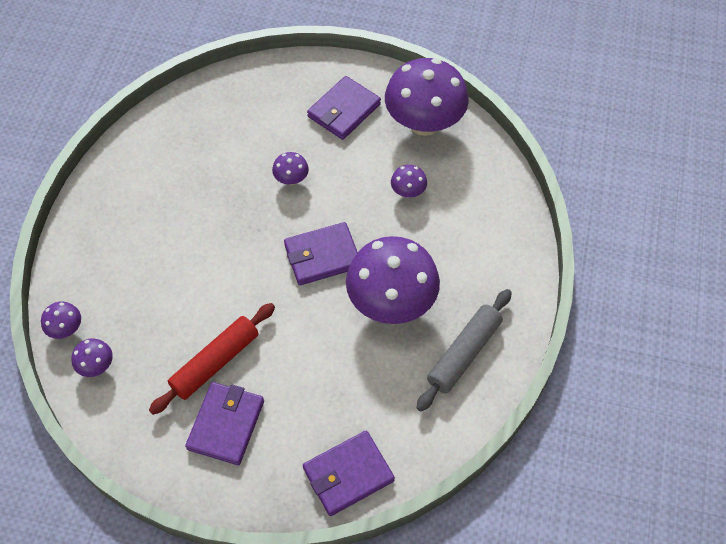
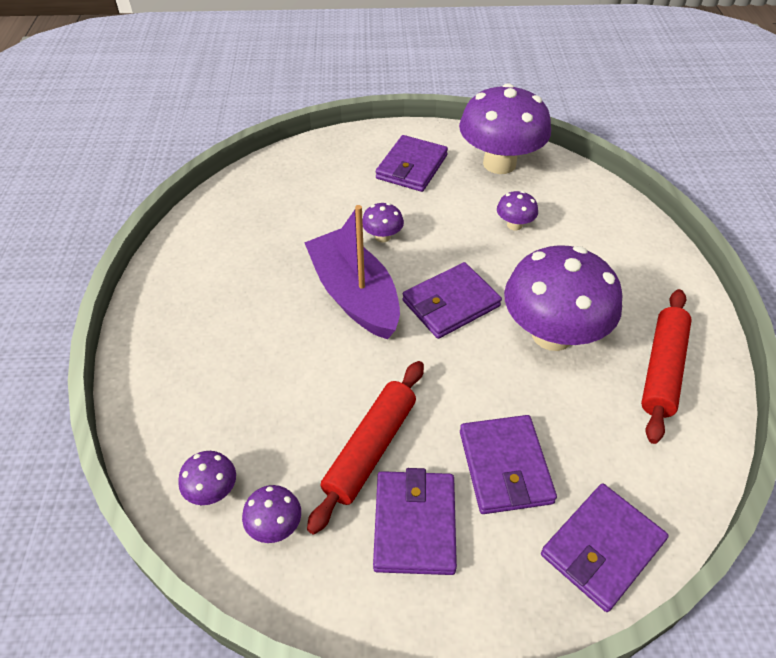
camera: 15 degrees left, 10 degrees down
purple mushroom [41,301,81,339] -> purple mushroom moved to [242,485,301,543]
grey rolling pin [416,289,512,411] -> red rolling pin [641,289,692,444]
none -> purple boat [304,205,400,340]
none -> purple wallet [460,415,557,514]

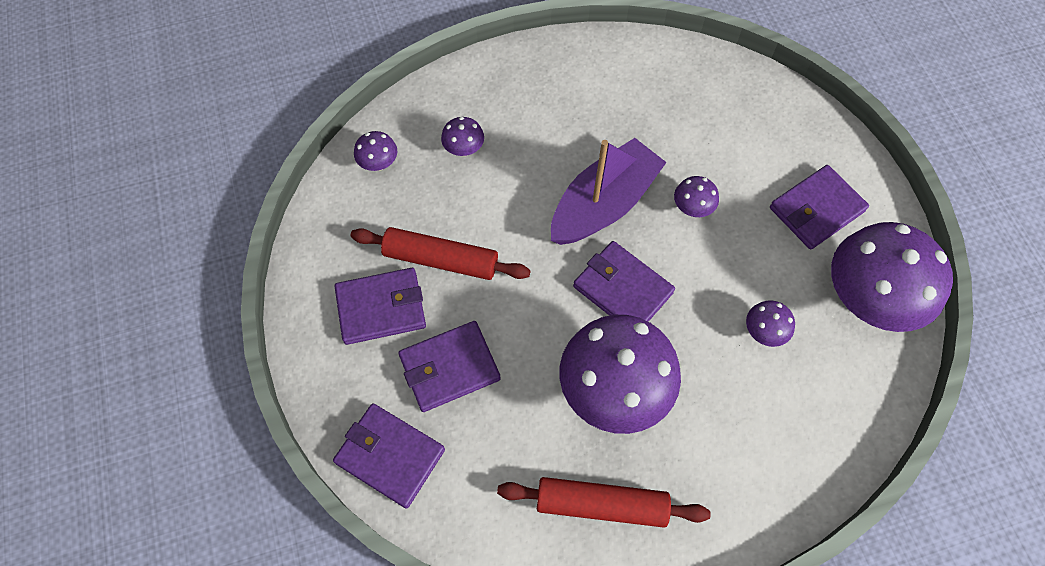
camera: 75 degrees right, 15 degrees up
purple mushroom [242,485,301,543] -> purple mushroom moved to [441,117,484,156]
purple wallet [376,135,448,192] -> purple wallet turned 45 degrees counterclockwise [770,165,869,250]

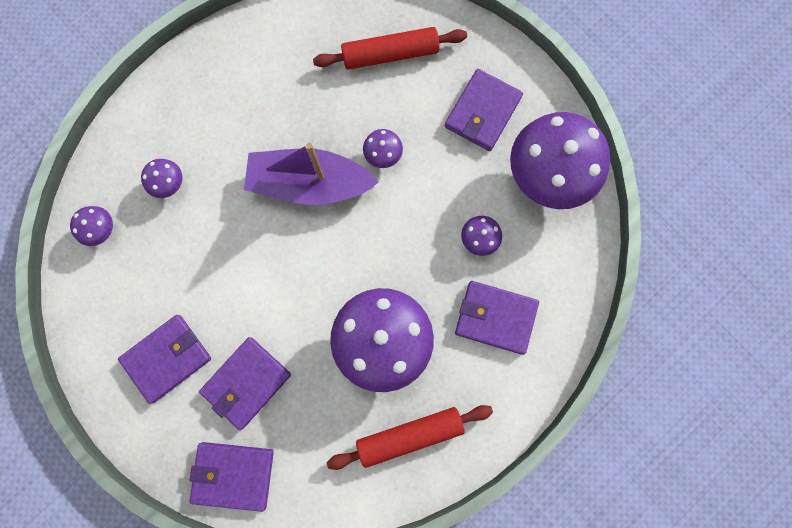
camera: 25 degrees left, 15 degrees up
red rolling pin [351,227,531,280] -> red rolling pin moved to [313,27,467,70]
purple boat [551,138,667,245] -> purple boat turned 105 degrees counterclockwise [244,143,379,205]
purple wallet [573,241,675,322] -> purple wallet moved to [455,281,539,355]

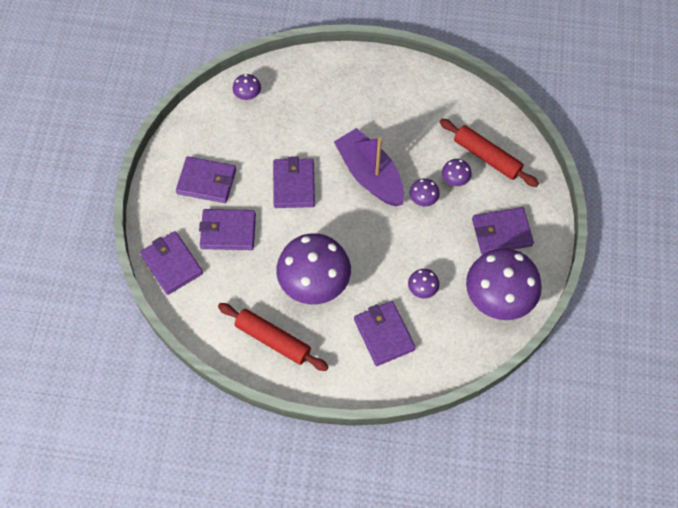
camera: 50 degrees right, 15 degrees down
purple mushroom [141,159,183,198] -> purple mushroom moved to [442,159,472,186]
none -> purple wallet [273,156,315,208]

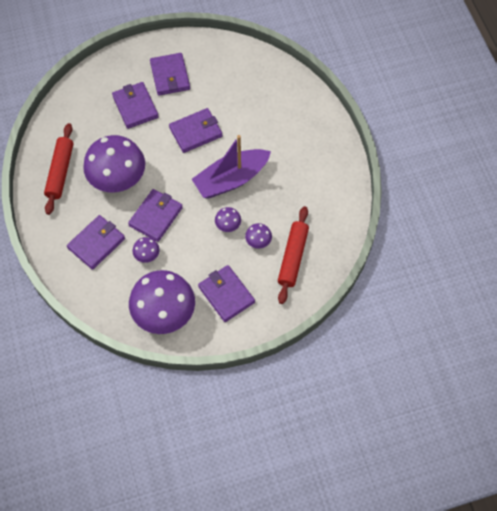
camera: 65 degrees right, 0 degrees up
purple wallet [140,231,203,295] -> purple wallet moved to [128,189,183,242]
purple mushroom [232,74,261,100] -> none
purple boat [334,128,404,206] -> purple boat turned 150 degrees counterclockwise [192,135,271,198]

